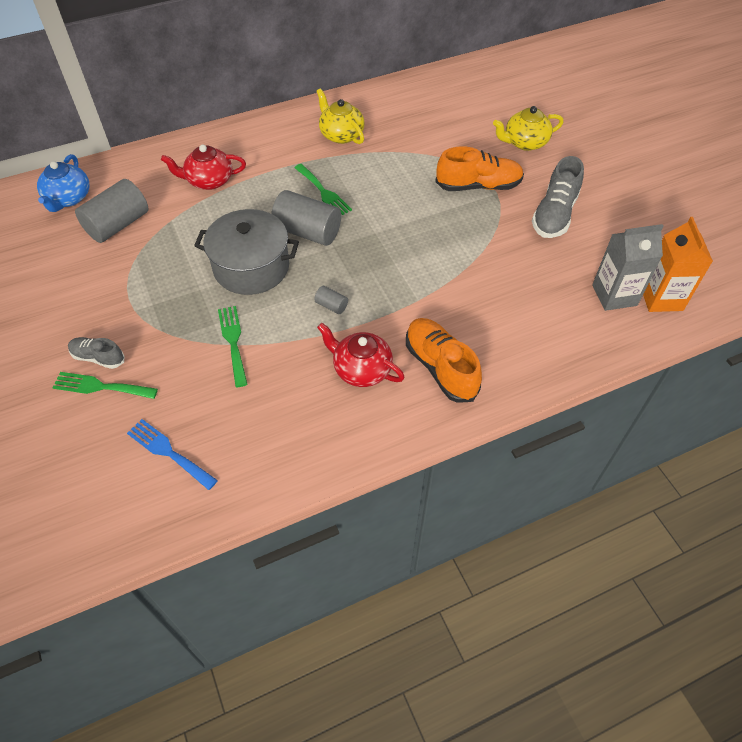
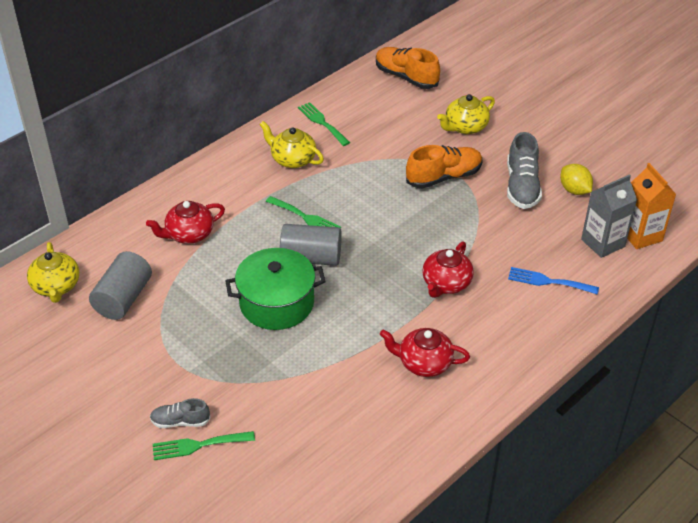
camera: 20 degrees left, 10 degrees down
blue teapot [37,154,89,212] -> yellow teapot [27,242,79,303]
blue fork [127,419,218,490] -> blue fork moved to [508,267,599,295]
grey pot [194,209,299,295] -> green pot [225,248,326,330]
green fork [218,306,248,387] -> green fork moved to [298,102,350,146]
grey cylinder [314,286,348,314] -> none
orange shoe [406,318,482,403] -> orange shoe moved to [376,47,440,89]
none -> red teapot [422,241,474,298]
none -> yellow lemon [560,164,593,195]

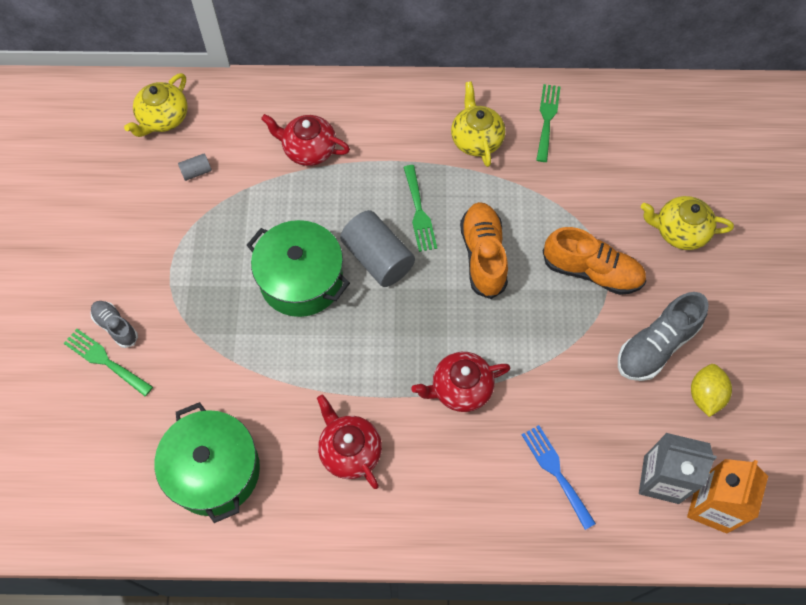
camera: 45 degrees right, 20 degrees up
grey cylinder [89,251,152,320] -> grey cylinder [178,153,212,181], size x0.45
orange shoe [376,47,440,89] -> orange shoe moved to [460,202,508,299]
none -> green pot [155,402,260,523]

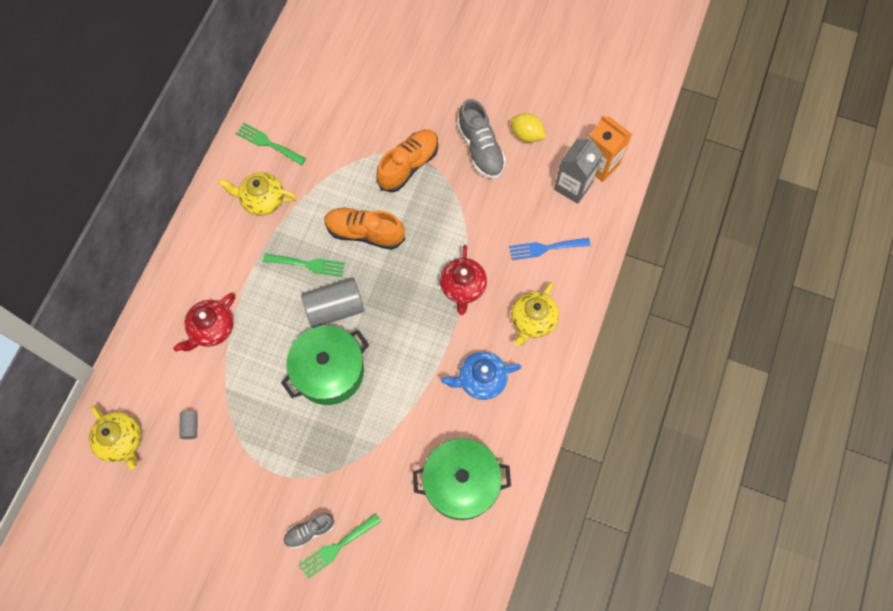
camera: 70 degrees left, 5 degrees up
red teapot [317,395,382,489] -> blue teapot [441,351,521,400]
yellow teapot [641,196,734,250] -> yellow teapot moved to [511,282,559,346]

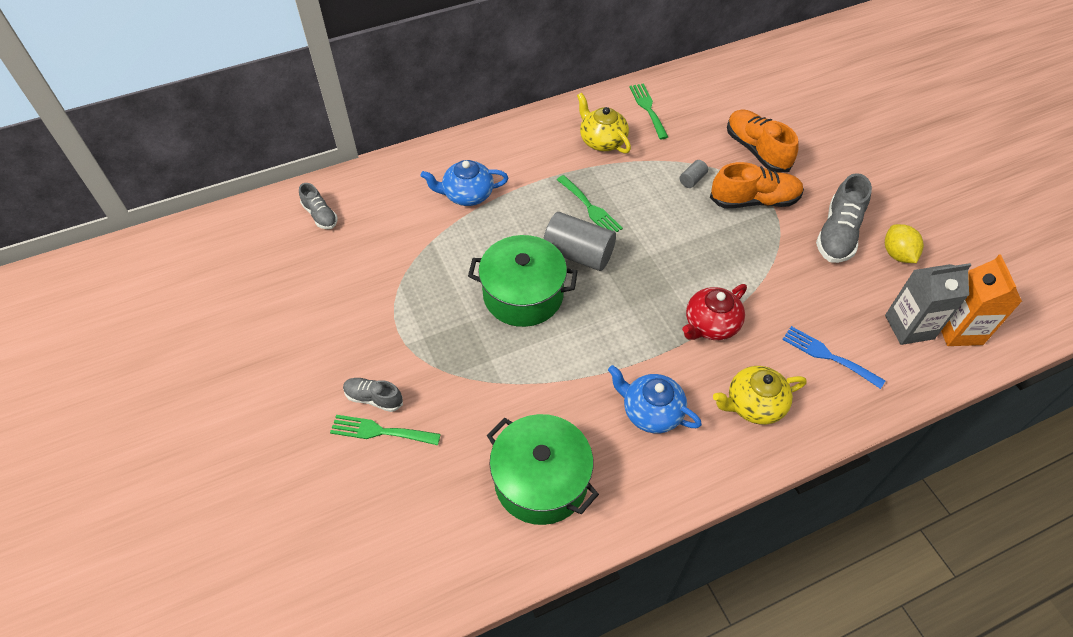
camera: 45 degrees right, 15 degrees down
yellow teapot [89,405,141,470] -> grey shoe [299,183,338,229]
red teapot [173,293,235,352] -> blue teapot [421,160,508,206]
grey cylinder [179,411,198,439] -> grey cylinder moved to [680,160,708,188]
orange shoe [324,207,405,250] -> orange shoe moved to [727,109,799,173]

